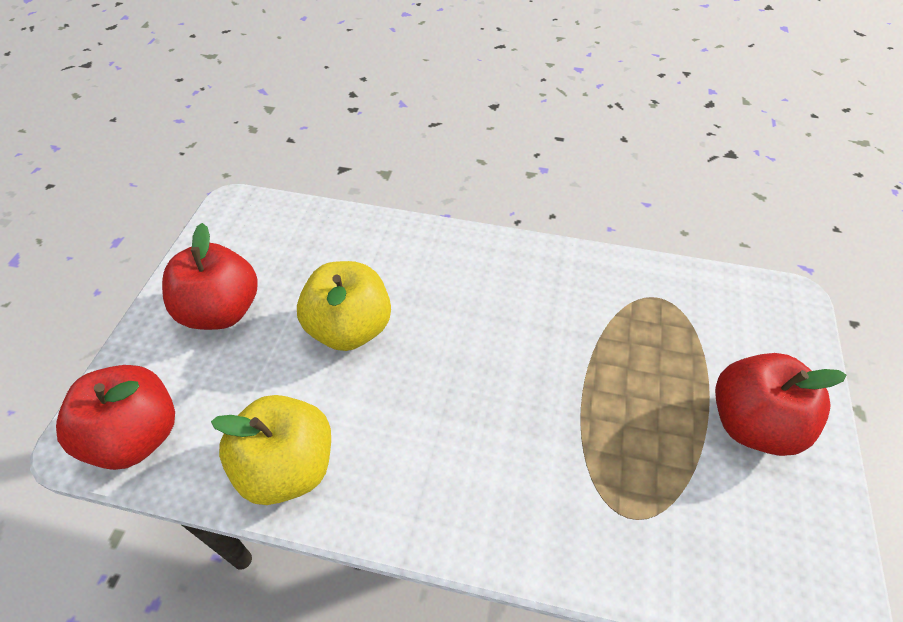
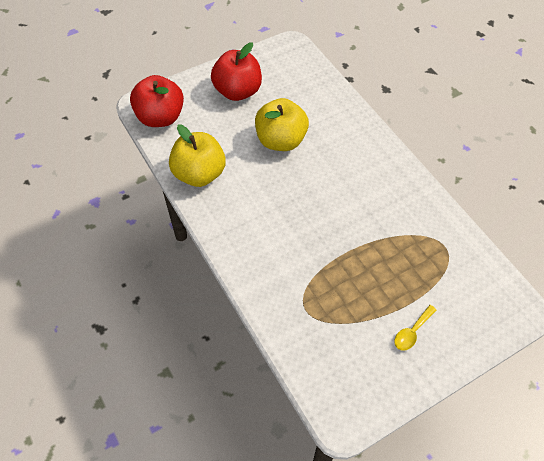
camera: 45 degrees right, 5 degrees up
red apple [715,353,846,456] -> yellow spoon [394,305,436,351]

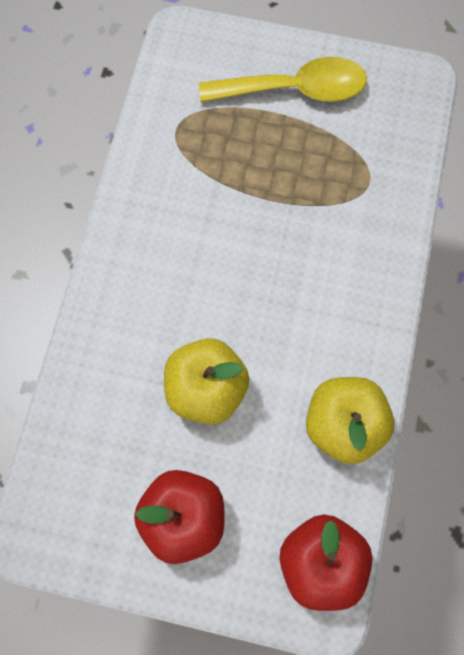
camera: 135 degrees left, 15 degrees up
yellow spoon [394,305,436,351] -> yellow spoon [199,57,367,102], size x2.32

